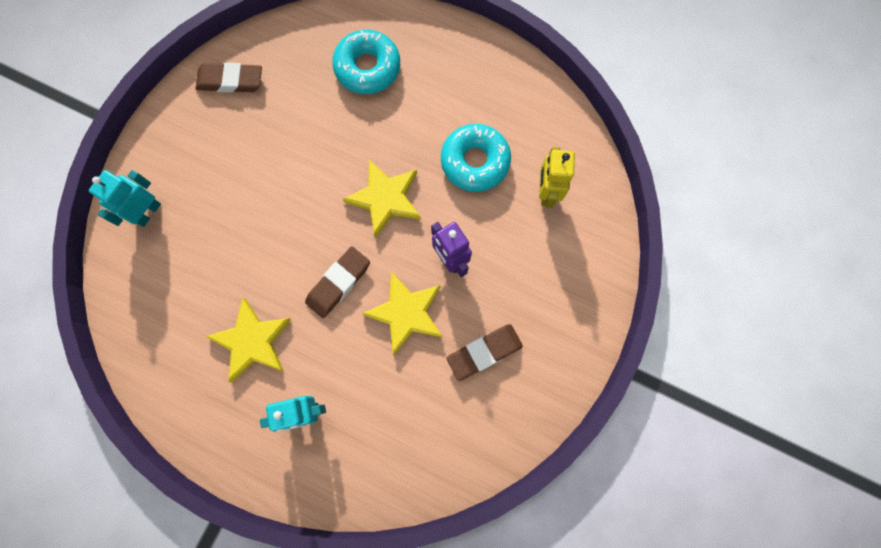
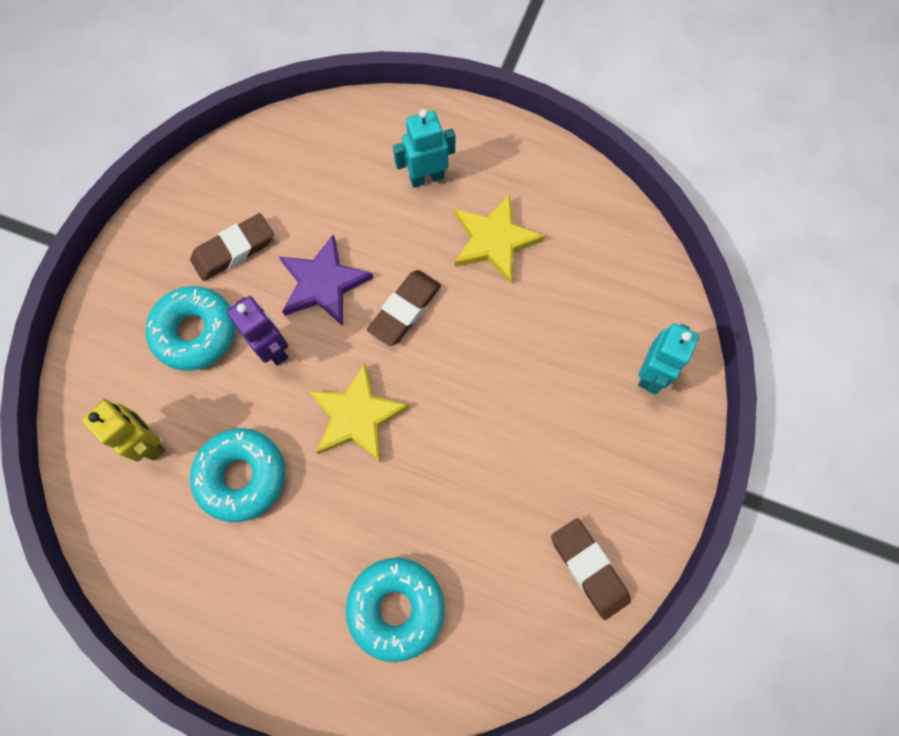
camera: 175 degrees right, 5 degrees down
brown eraser [195,63,262,93] -> brown eraser turned 60 degrees clockwise [551,518,631,620]
yellow star [362,272,442,355] -> purple star [279,234,373,326]
yellow robot [539,147,575,208] -> yellow robot turned 45 degrees counterclockwise [82,399,166,462]
none -> turquoise donut [146,286,236,371]

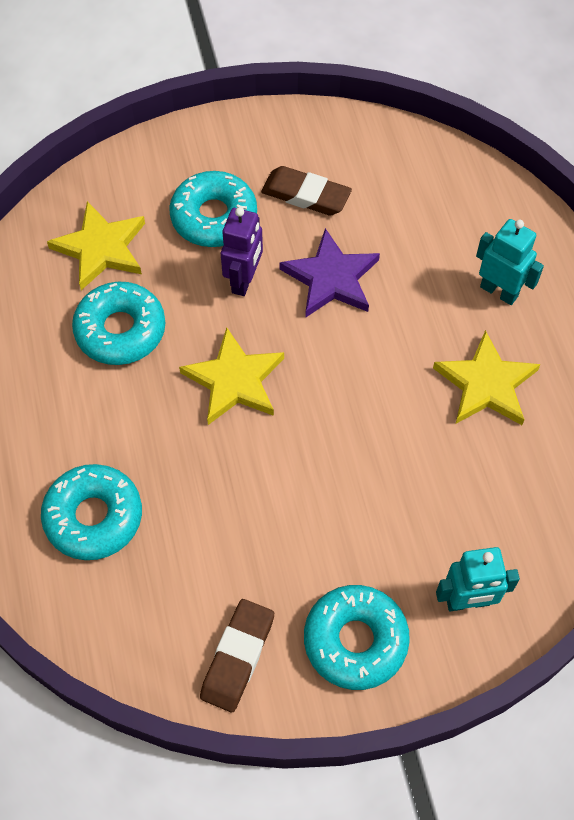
camera: 55 degrees right, 10 degrees down
yellow robot [82,399,166,462] -> yellow star [47,201,145,290]
brown eraser [367,270,441,346] -> none
none -> turquoise donut [304,585,410,690]

